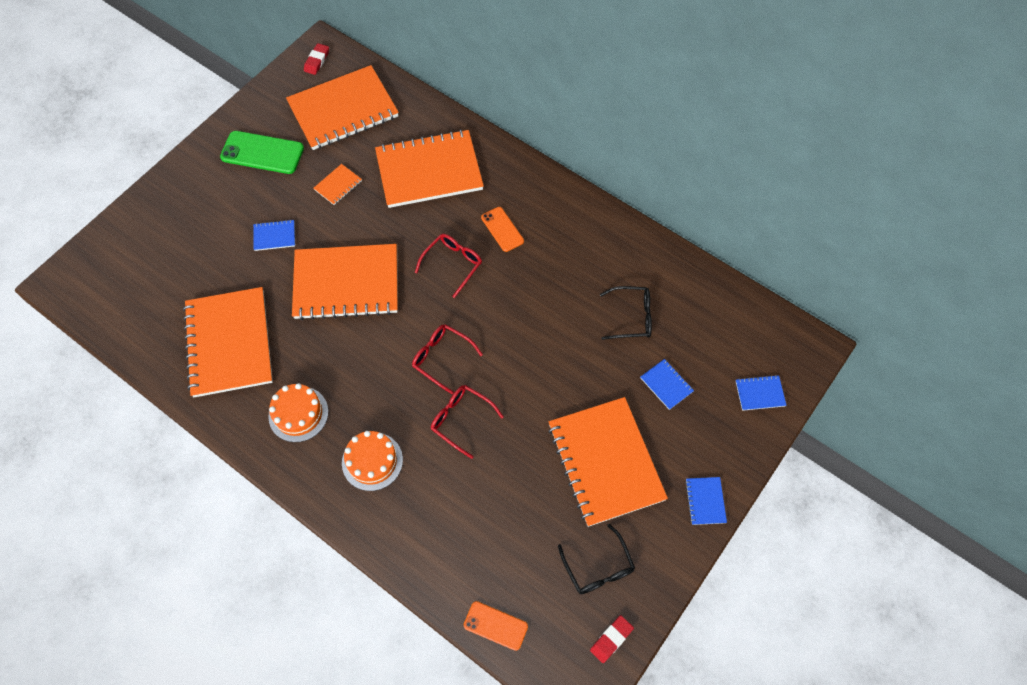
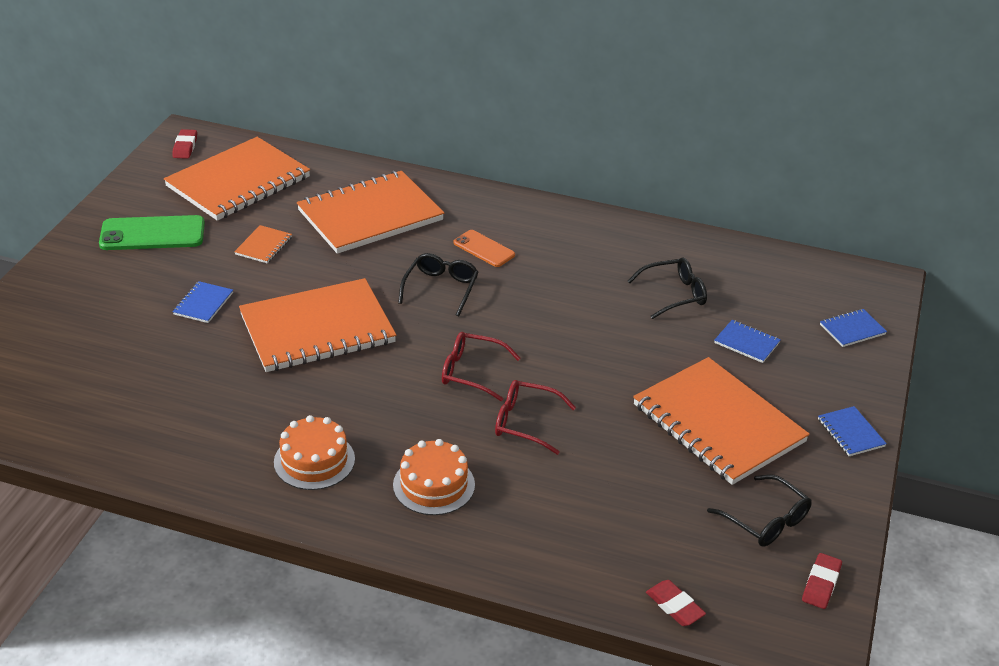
camera: 20 degrees left, 25 degrees down
orange notebook [183,287,273,397] -> none
blue notebook [253,219,295,251] -> blue notebook turned 45 degrees counterclockwise [172,281,233,323]
red glasses [415,234,482,298] -> black glasses [398,253,478,317]
orange phone [464,601,528,651] -> red eraser [646,580,706,626]

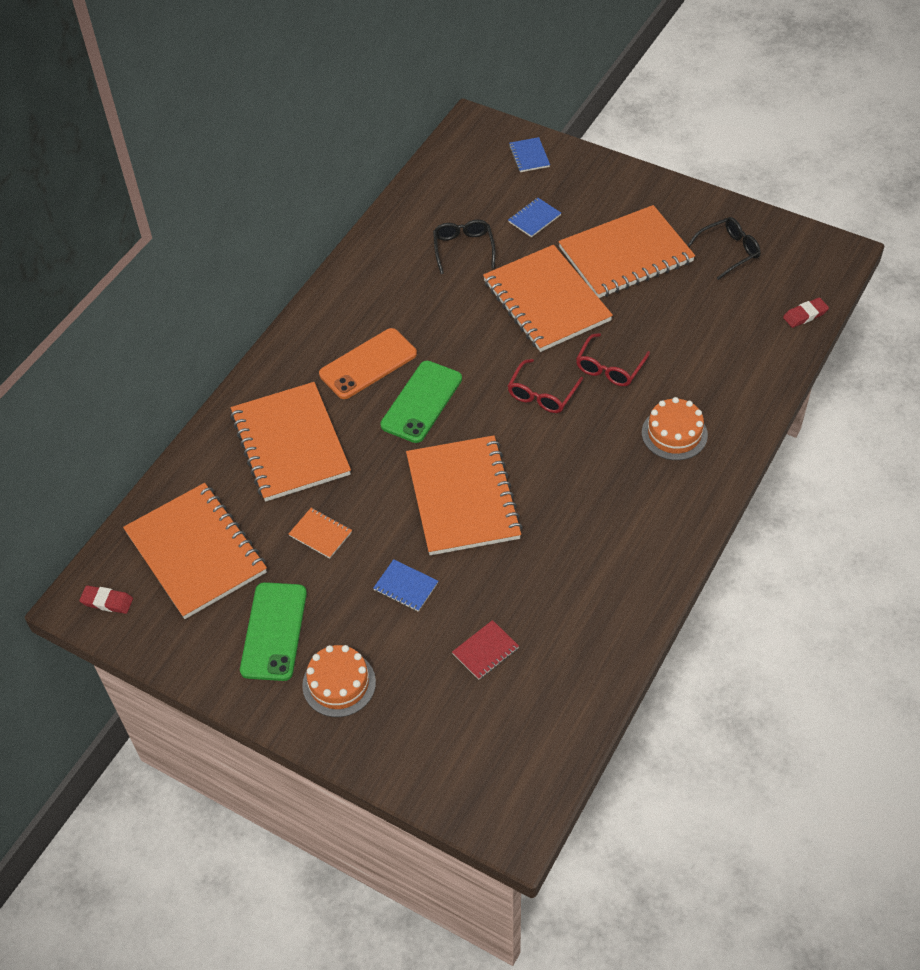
camera: 75 degrees left, 15 degrees up
orange cake [274,415,355,490] -> orange cake moved to [302,645,376,717]
black glasses [398,253,478,317] -> green phone [380,361,462,443]
orange phone [453,230,515,267] -> orange phone [319,328,417,399], size x1.64
red eraser [802,553,842,609] -> none
blue notebook [818,406,887,456] -> none
none -> red notebook [452,620,519,680]
none -> orange notebook [483,245,613,352]

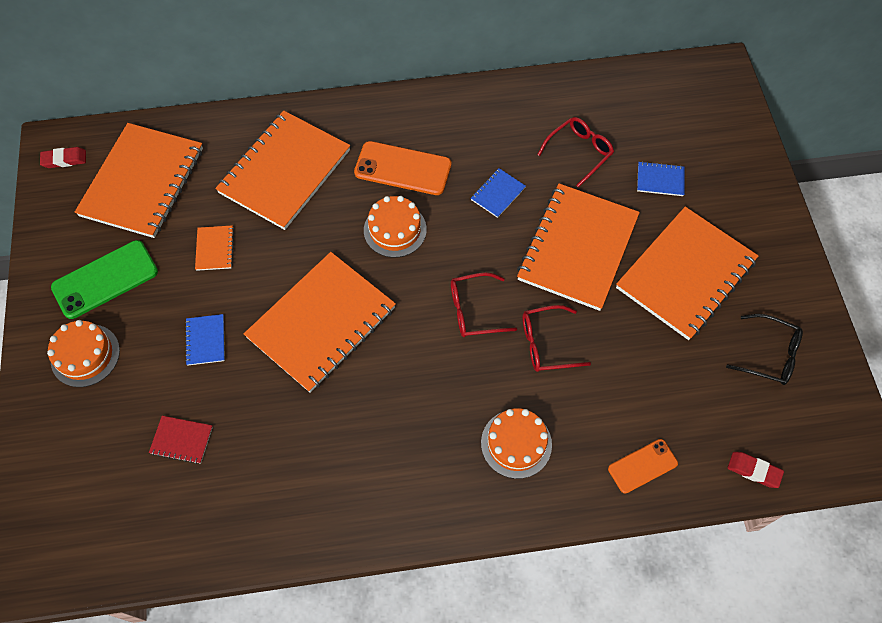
camera: 50 degrees right, 10 degrees up
red eraser [79,585,133,614] -> red eraser turned 75 degrees counterclockwise [40,147,86,168]
green phone [380,361,462,443] -> orange cake [364,196,427,258]
black glasses [433,220,496,274] -> red glasses [537,117,614,187]
blue notebook [509,137,550,172] -> blue notebook moved to [471,168,526,218]
orange notebook [558,205,695,298] -> orange notebook turned 75 degrees counterclockwise [616,207,758,340]
none -> orange phone [608,439,678,494]

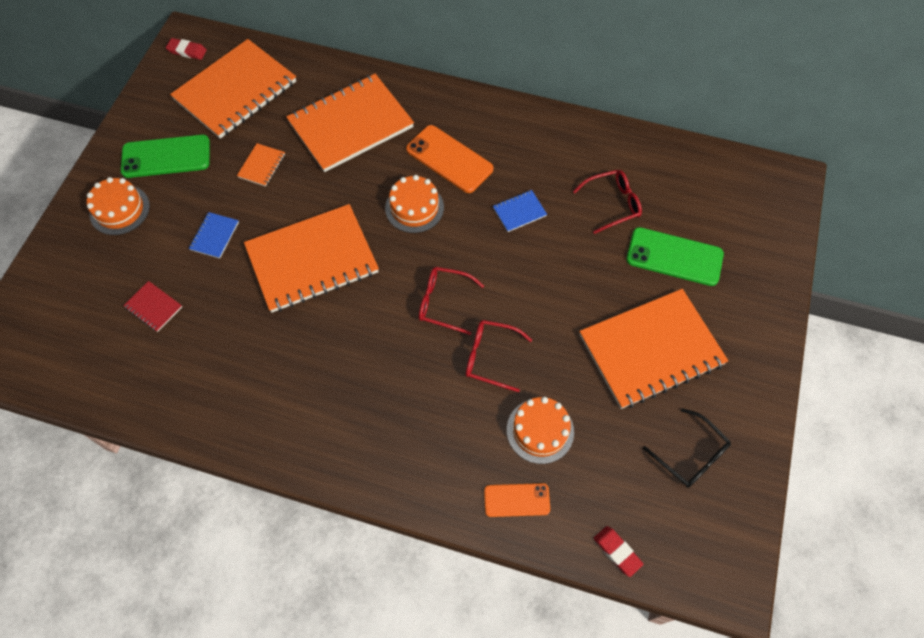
camera: 25 degrees right, 0 degrees up
orange cake [481,408,552,479] -> orange cake moved to [507,397,574,464]
orange notebook [517,183,640,311] -> none
blue notebook [637,161,685,196] -> green phone [626,227,724,286]

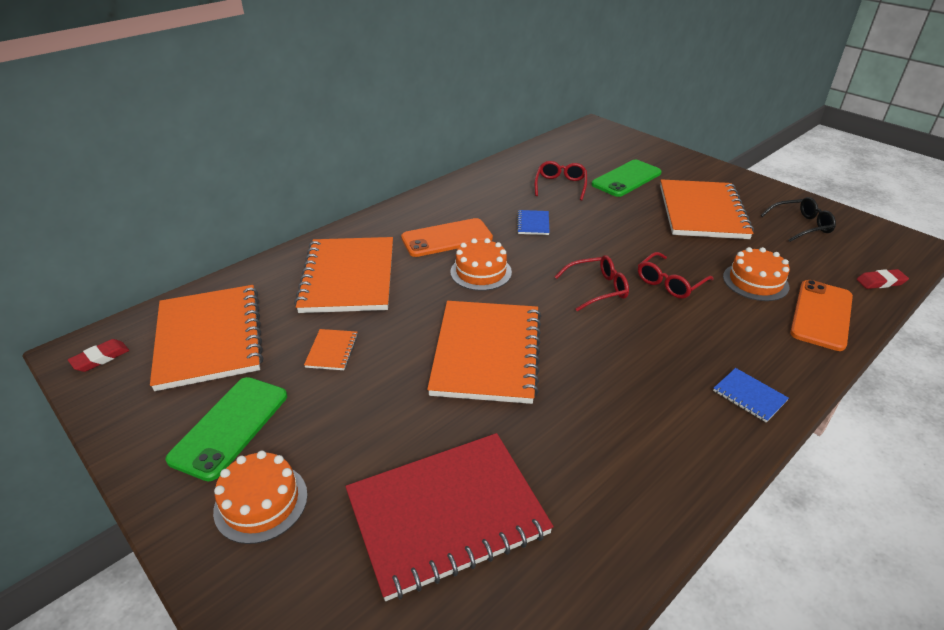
camera: 60 degrees left, 25 degrees down
red notebook [123,281,182,332] -> red notebook [345,433,554,601], size x2.46
blue notebook [189,212,239,258] -> blue notebook moved to [713,368,789,423]
orange notebook [237,143,285,186] -> orange notebook turned 45 degrees clockwise [304,329,358,370]
red glasses [419,267,484,335] -> red glasses turned 150 degrees counterclockwise [555,255,629,312]
orange phone [484,483,550,517] -> orange phone [790,280,853,351], size x1.64

